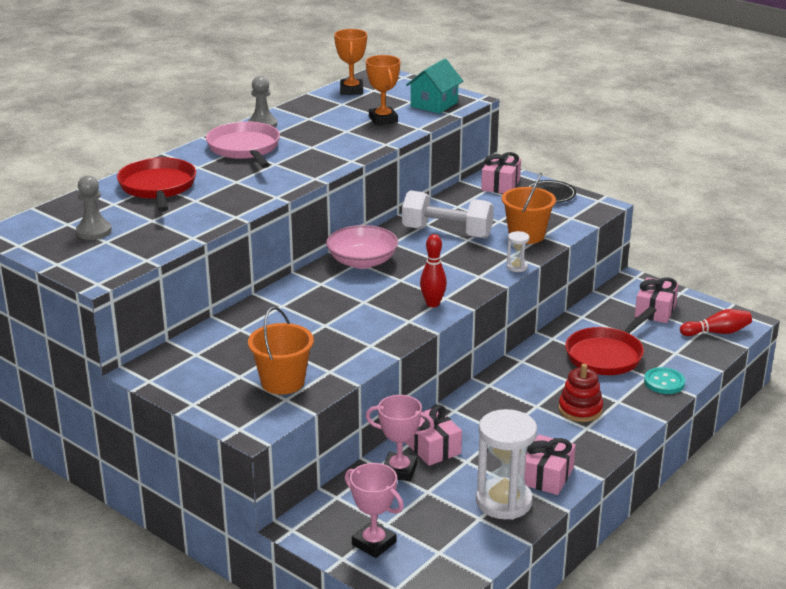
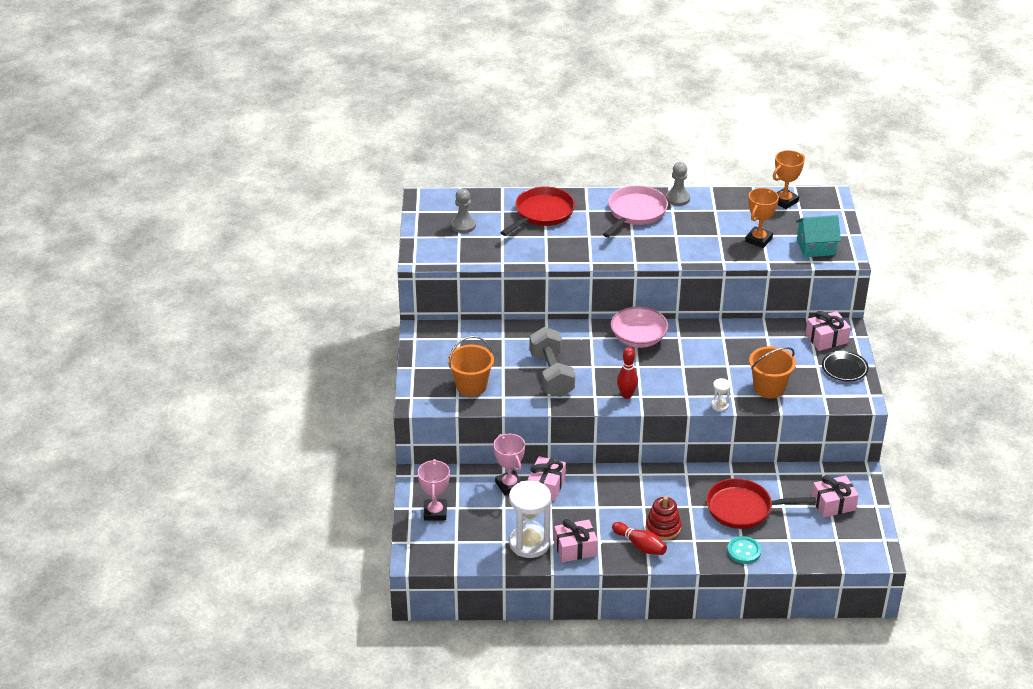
camera: 50 degrees right, 10 degrees up
white dumbbell [402,190,494,238] -> none
red bowling pin [680,309,752,336] -> red bowling pin moved to [612,522,667,555]
none -> grey dumbbell [529,327,575,397]

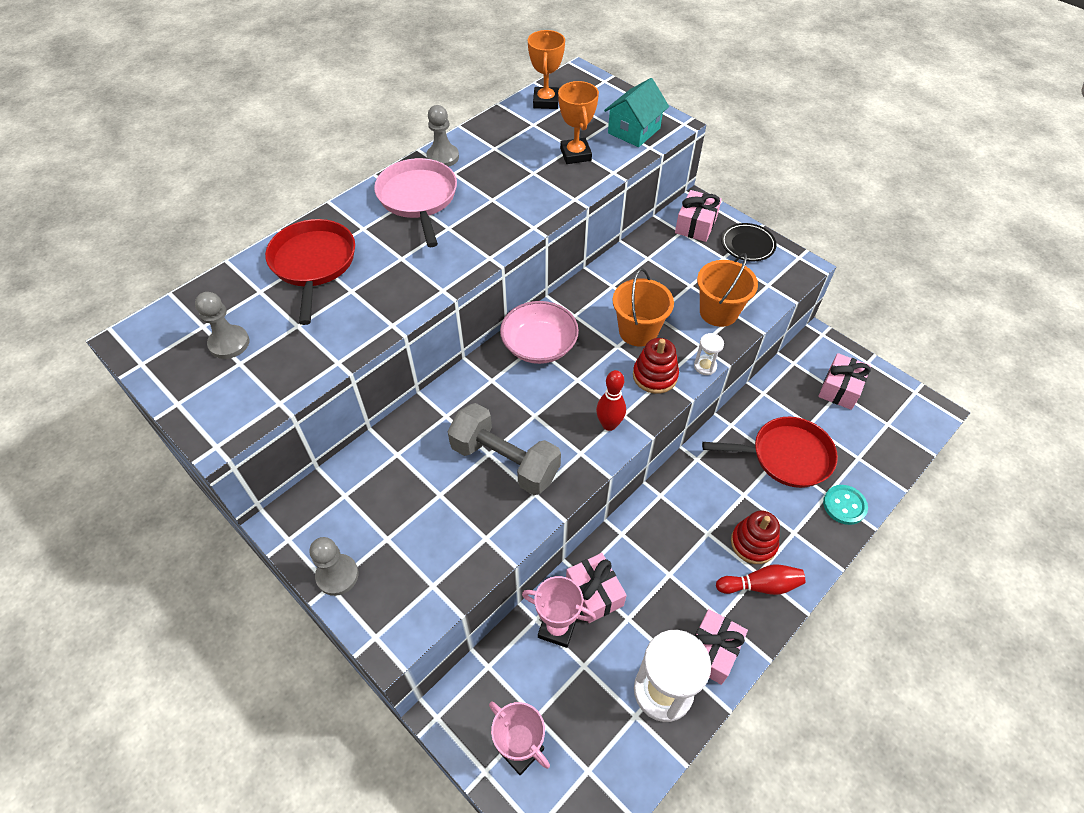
camera: 45 degrees left, 15 degrees up
orange bucket [448,336,494,397] -> orange bucket moved to [613,268,674,346]
red pan [706,478,816,529] -> red pan turned 135 degrees counterclockwise [702,417,838,488]
none -> grey pawn [309,537,358,596]
none -> red stacking toy [633,338,679,394]

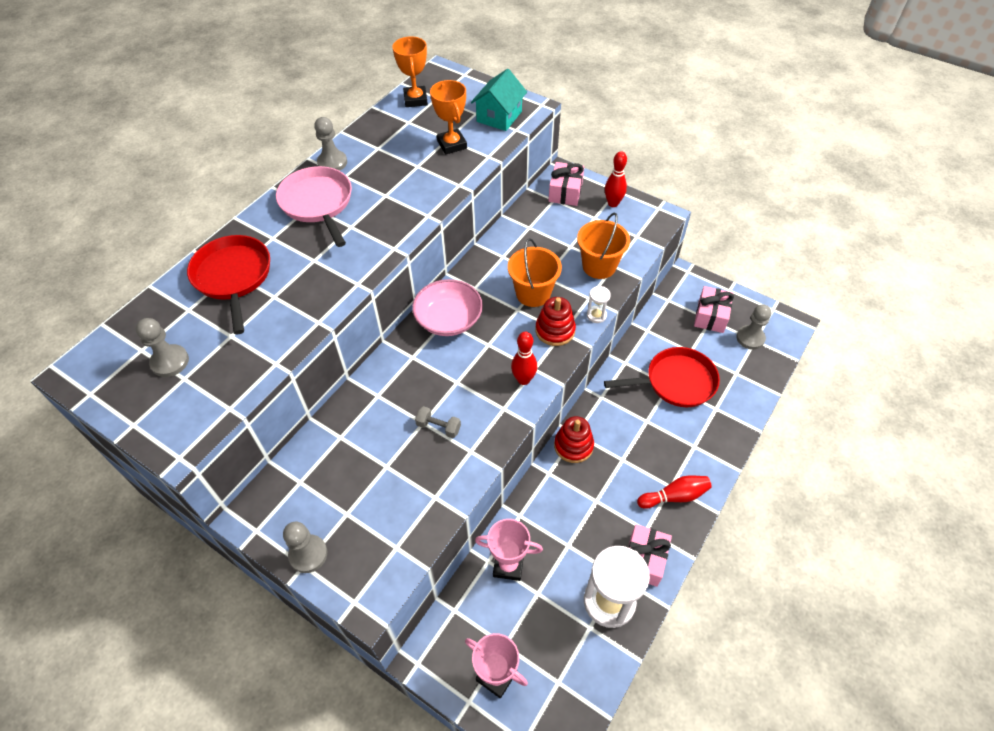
camera: 10 degrees left, 0 degrees up
grey dumbbell [448,403,561,495] -> grey dumbbell [415,406,461,438], size x0.45
pink gift [566,553,627,623] -> none
black plate [721,223,777,261] -> red bowling pin [605,151,627,207]
red stacking toy [731,511,780,564] -> red stacking toy moved to [554,416,594,463]
turquoise button [823,485,868,525] -> none
none -> grey pawn [736,304,771,350]

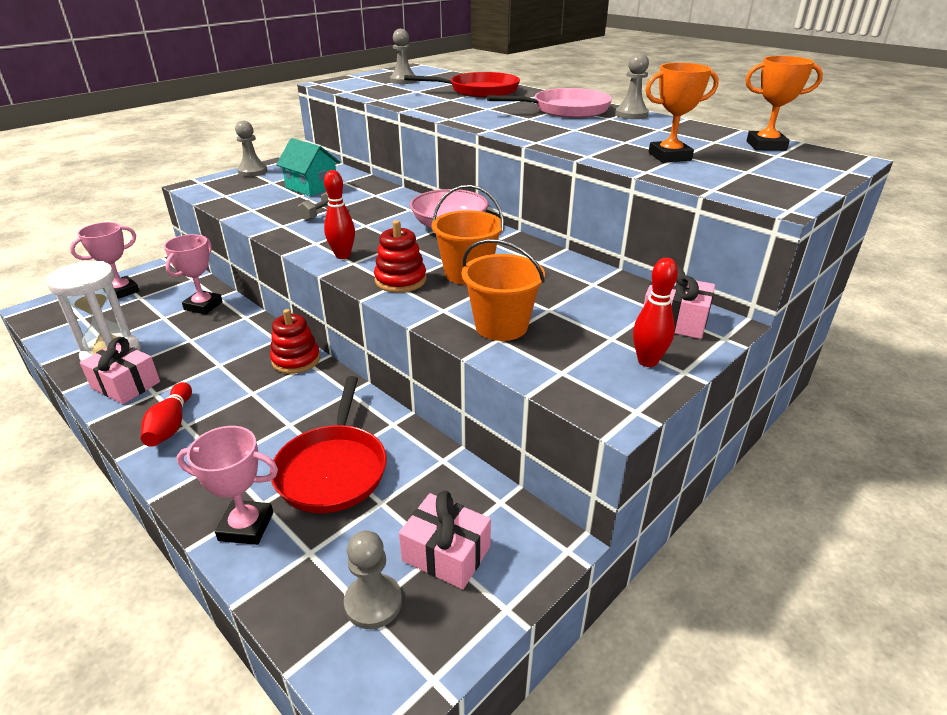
camera: 100 degrees right, 20 degrees down
turquoise house [471,69,527,131] -> turquoise house moved to [276,138,340,196]
white hourglass [587,286,611,323] -> none
none -> pink trophy [177,426,278,545]

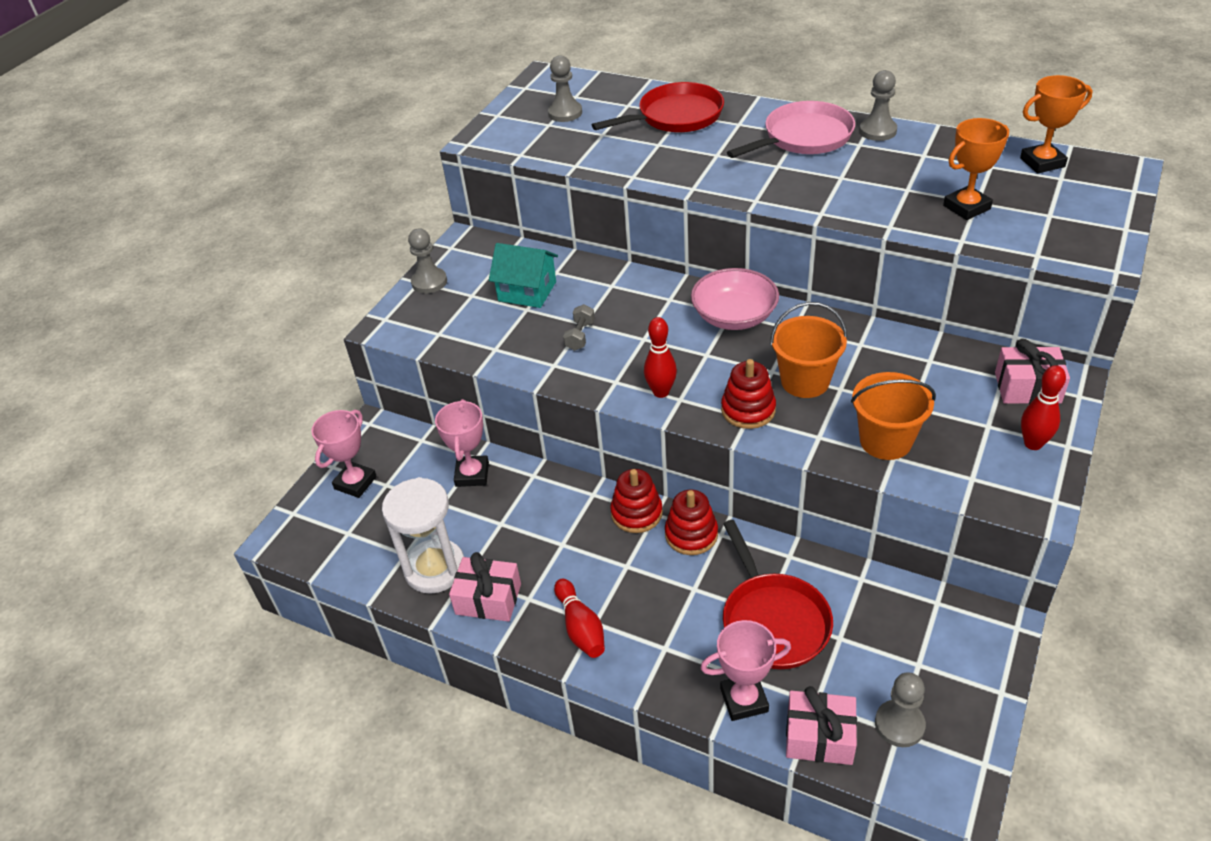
camera: 15 degrees left, 10 degrees up
pink gift [399,491,491,589] -> pink gift moved to [786,686,857,765]
none -> red stacking toy [665,490,718,555]

